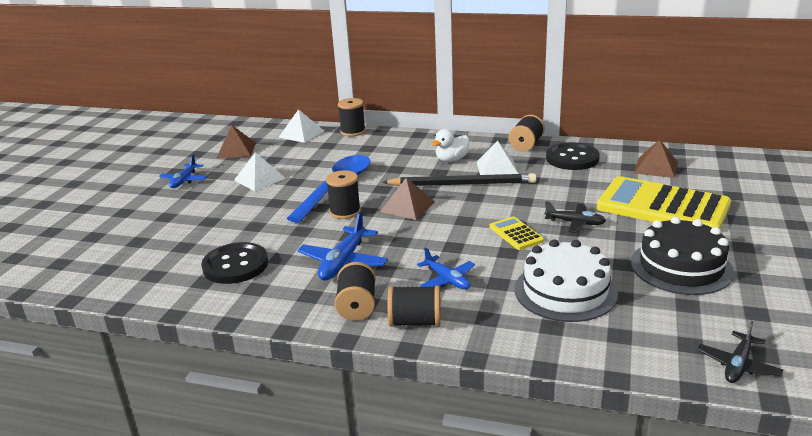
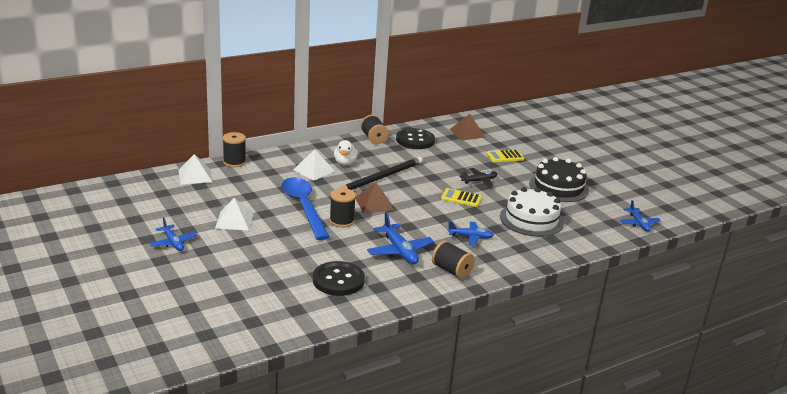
camera: 50 degrees left, 0 degrees up
brown pyramid [216,125,256,159] -> none
black spool [387,285,441,327] -> none
white pyramid [477,141,519,175] -> white pyramid moved to [293,149,335,181]
yellow calculator [597,176,731,229] -> yellow calculator [486,150,524,162], size x0.44
black plane [697,321,783,383] -> blue plane [620,200,661,232]

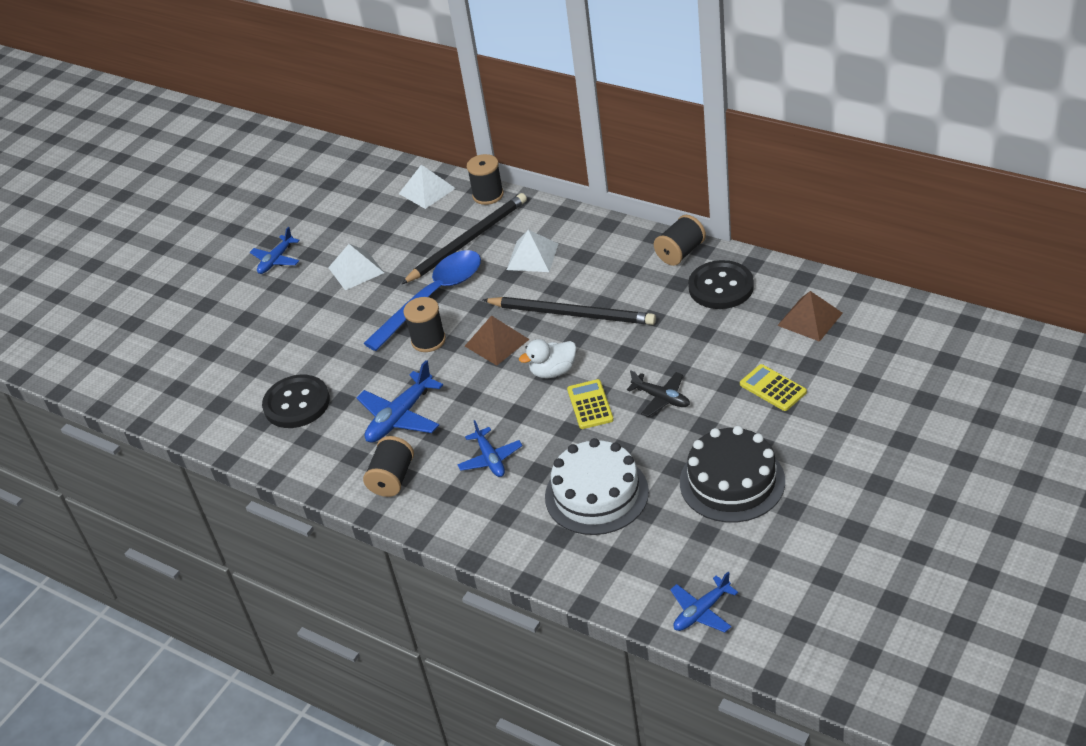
camera: 70 degrees right, 15 degrees up
white duck [334,140,358,166] -> white duck moved to [519,339,576,378]
none -> black pencil [401,193,527,284]

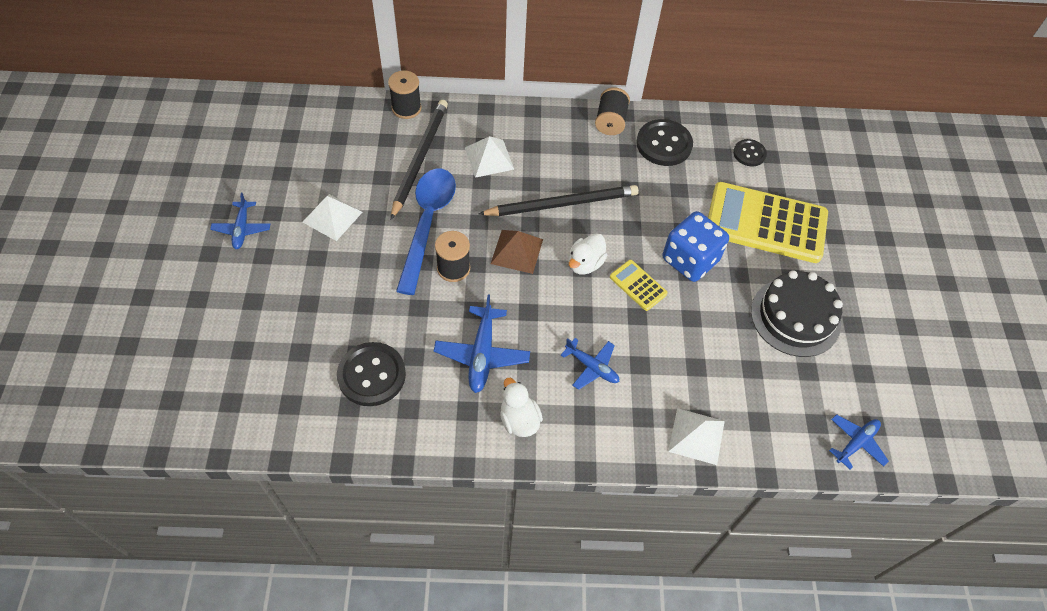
camera: 40 degrees left, 15 degrees up
black spool [363,436,414,497] -> white duck [500,378,543,437]
white pyramid [399,165,456,209] -> white pyramid moved to [668,408,725,465]
white cake [545,438,649,535] -> none
black plane [627,370,690,417] -> blue dice [663,211,729,282]
blue plane [670,572,738,633] -> blue plane turned 150 degrees counterclockwise [829,414,889,470]
yellow calculator [740,364,807,411] -> yellow calculator [708,182,828,263], size x2.27
brown pyramid [777,291,843,342] -> black button [733,139,767,166]

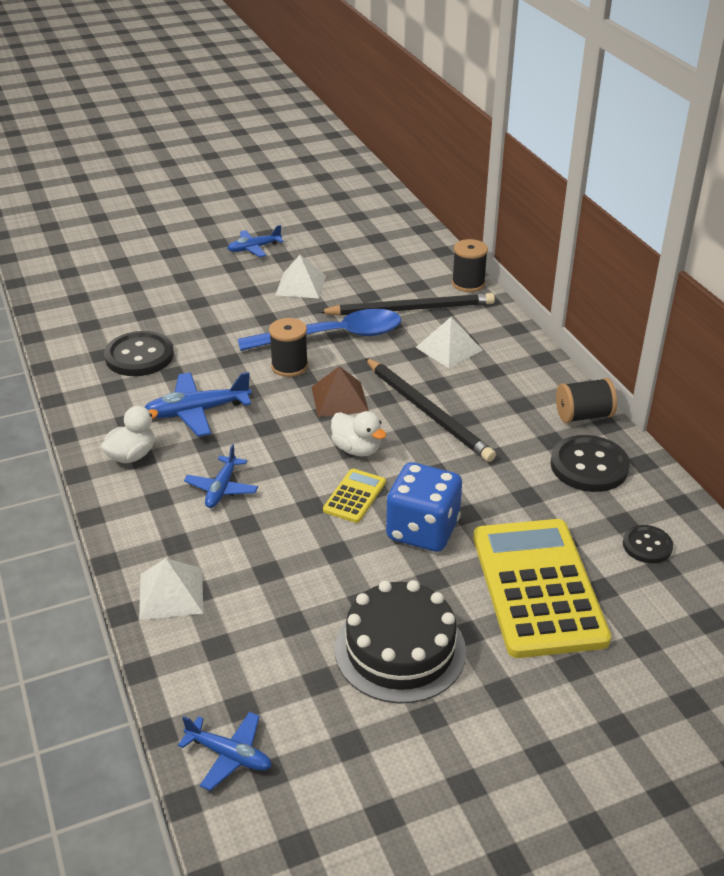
camera: 70 degrees right, 20 degrees down
white duck [569,233,608,275] -> white duck turned 150 degrees counterclockwise [331,411,386,456]

